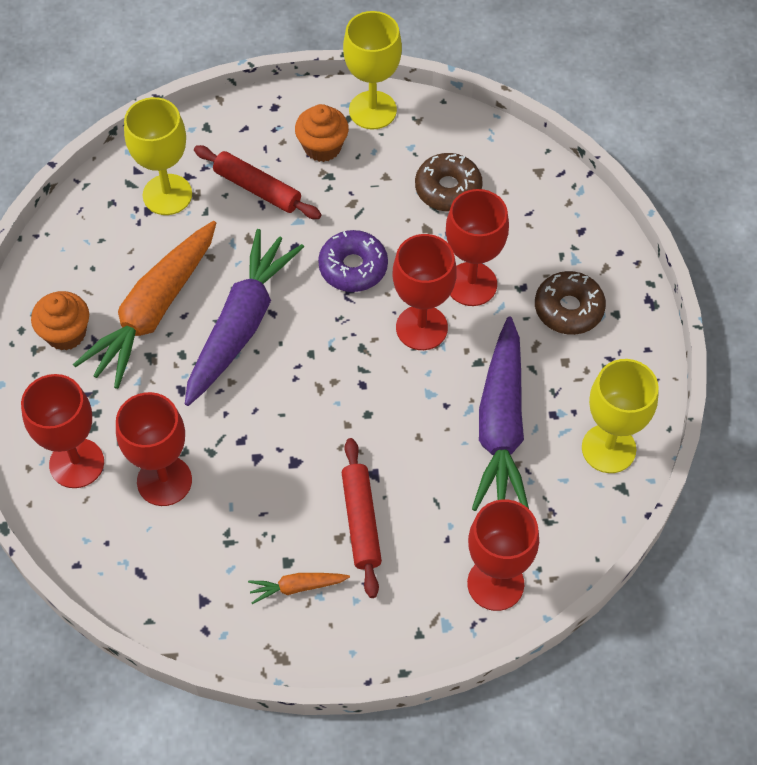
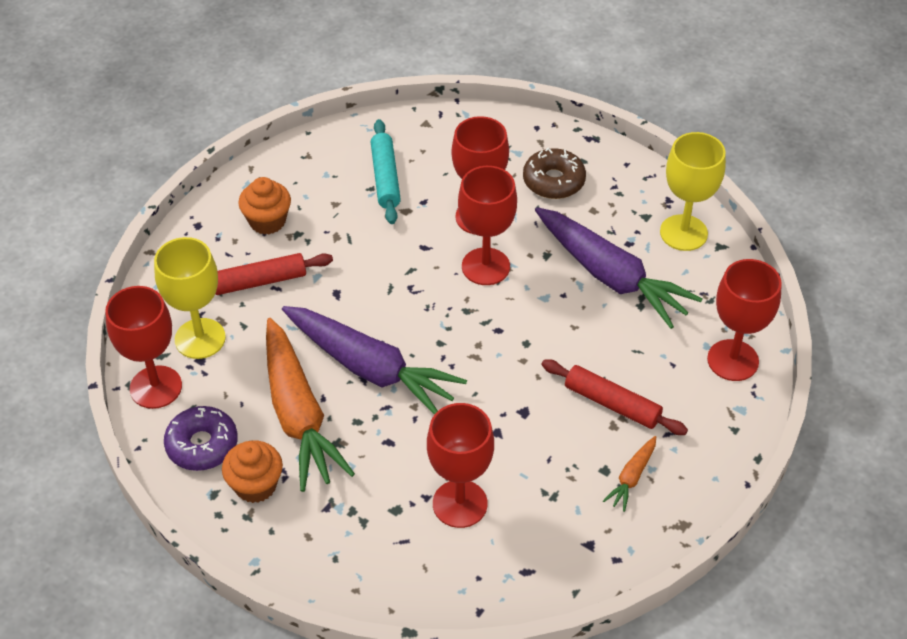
camera: 50 degrees left, 10 degrees down
red goblet [21,374,104,488] -> red goblet moved to [105,286,182,409]
purple carrot [185,229,304,406] -> purple carrot turned 150 degrees clockwise [282,306,467,415]
purple donut [318,230,388,292] -> purple donut moved to [164,406,238,471]
yellow goblet [343,11,402,129] -> none
brown donut [415,153,483,212] -> turquoise rolling pin [371,119,401,224]

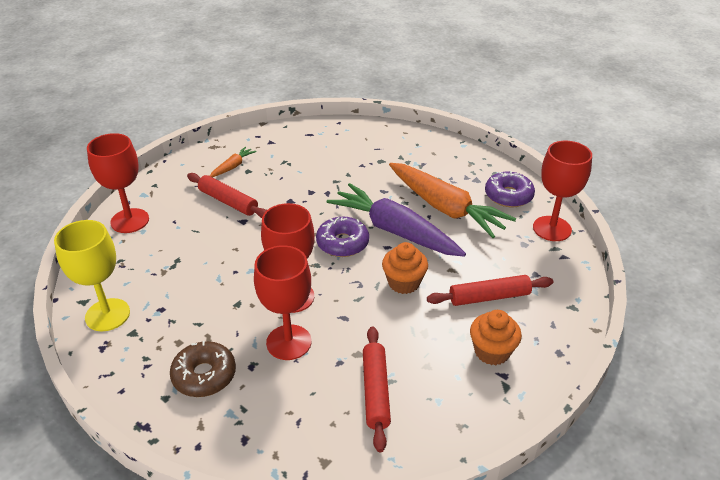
camera: 175 degrees left, 10 degrees down
yellow goblet [154,237,226,359] -> none
orange cupcake [222,440,283,503] -> orange cupcake moved to [382,242,428,294]
orange carrot [266,318,355,492] -> orange carrot turned 150 degrees clockwise [389,163,516,238]
turquoise rolling pin [371,119,401,224] -> red rolling pin [363,326,391,452]
red goblet [427,403,494,528] -> none
purple carrot [535,207,702,329] -> none
none -> purple donut [316,217,369,257]

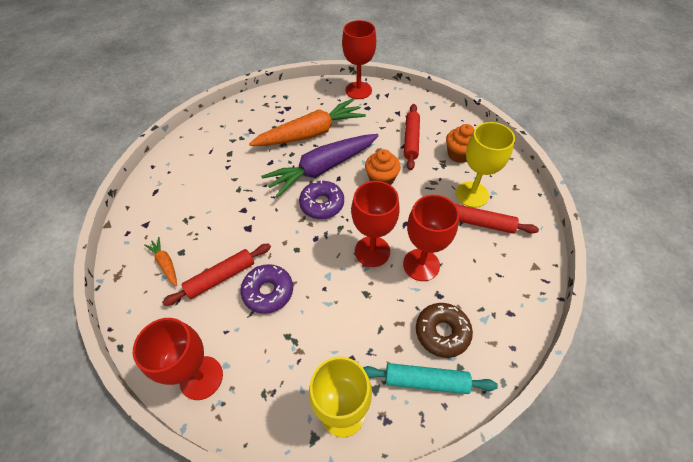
camera: 70 degrees left, 15 degrees up
purple donut [485,171,535,207] -> purple donut moved to [240,264,293,314]
none -> turquoise rolling pin [363,363,498,394]
none -> yellow goblet [456,122,515,208]

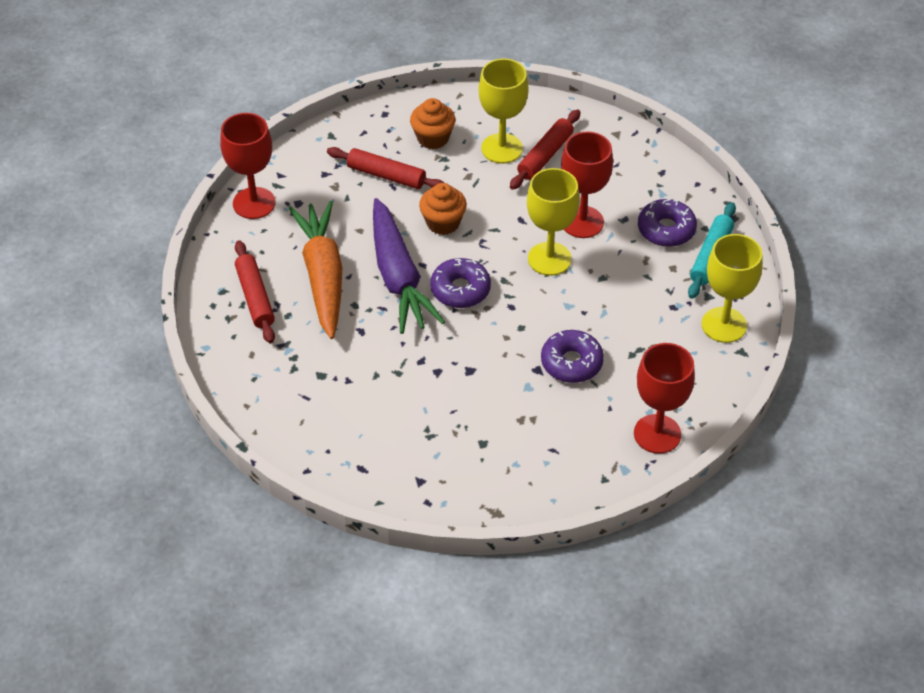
camera: 75 degrees left, 5 degrees down
orange carrot [145,237,177,286] -> none
red rolling pin [162,244,271,306] -> red rolling pin moved to [235,240,275,343]
red goblet [351,181,400,267] -> yellow goblet [527,168,580,276]
brown donut [416,303,473,358] -> purple donut [638,199,697,247]

